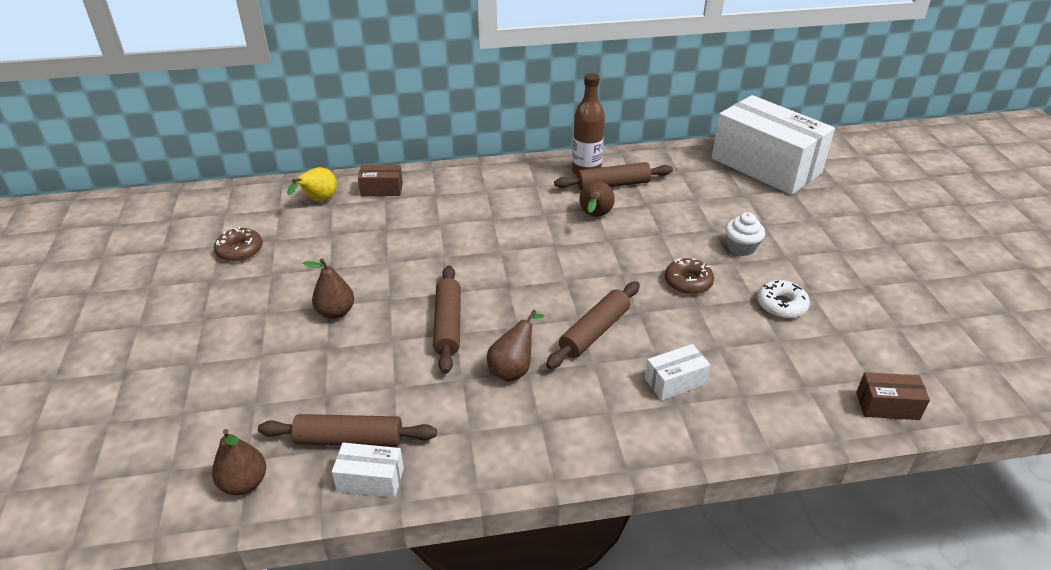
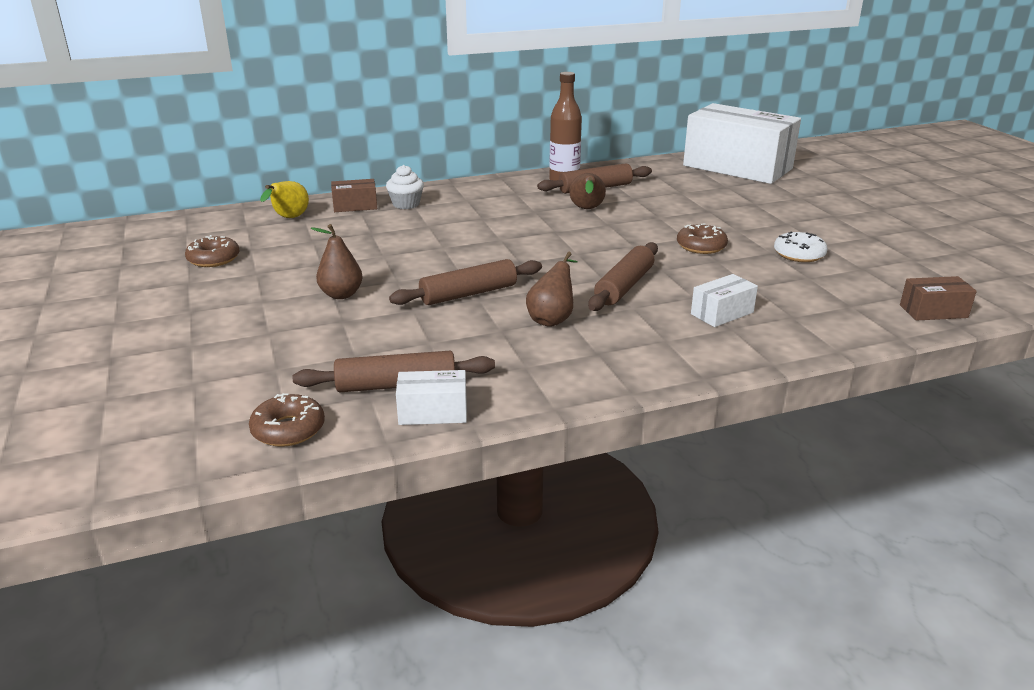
camera: 10 degrees left, 10 degrees down
brown pear [212,429,266,495] -> brown donut [249,393,325,447]
brown rolling pin [433,266,461,374] -> brown rolling pin turned 75 degrees clockwise [389,259,542,305]
white cupcake [725,212,765,256] -> white cupcake moved to [386,165,424,209]

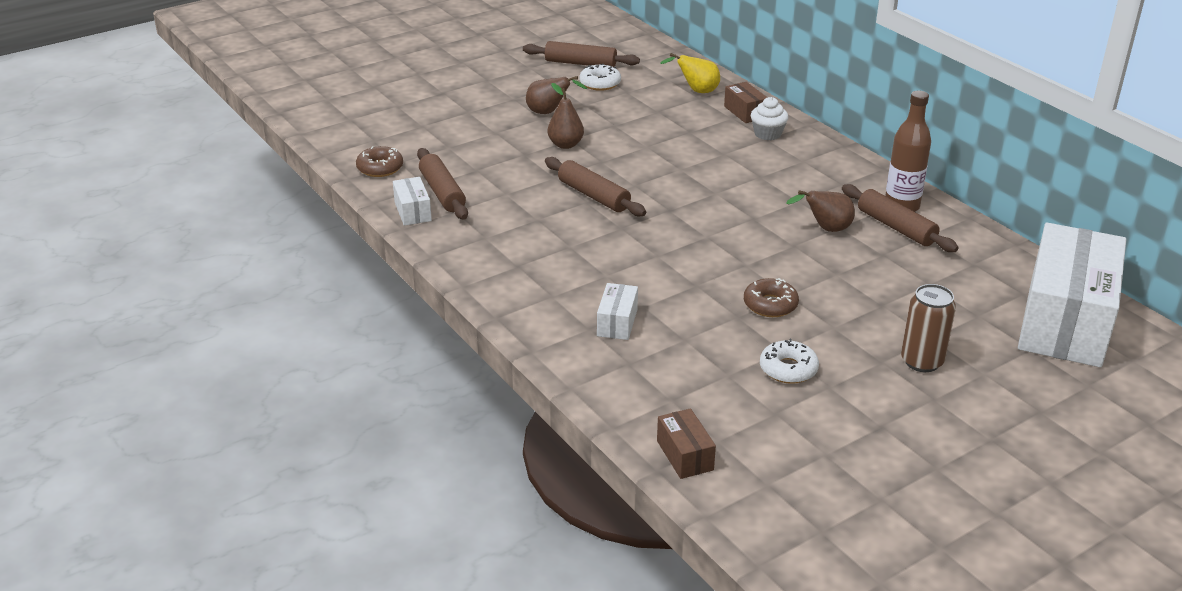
camera: 75 degrees right, 5 degrees up
brown donut [185,235,240,267] -> white donut [579,64,621,91]
brown pear [526,252,577,327] -> brown pear moved to [526,76,587,114]
brown rolling pin [588,242,658,311] -> brown rolling pin moved to [523,41,640,67]
white box [691,274,758,327] -> white box turned 60 degrees clockwise [597,283,638,340]
none -> brown can [901,284,956,372]

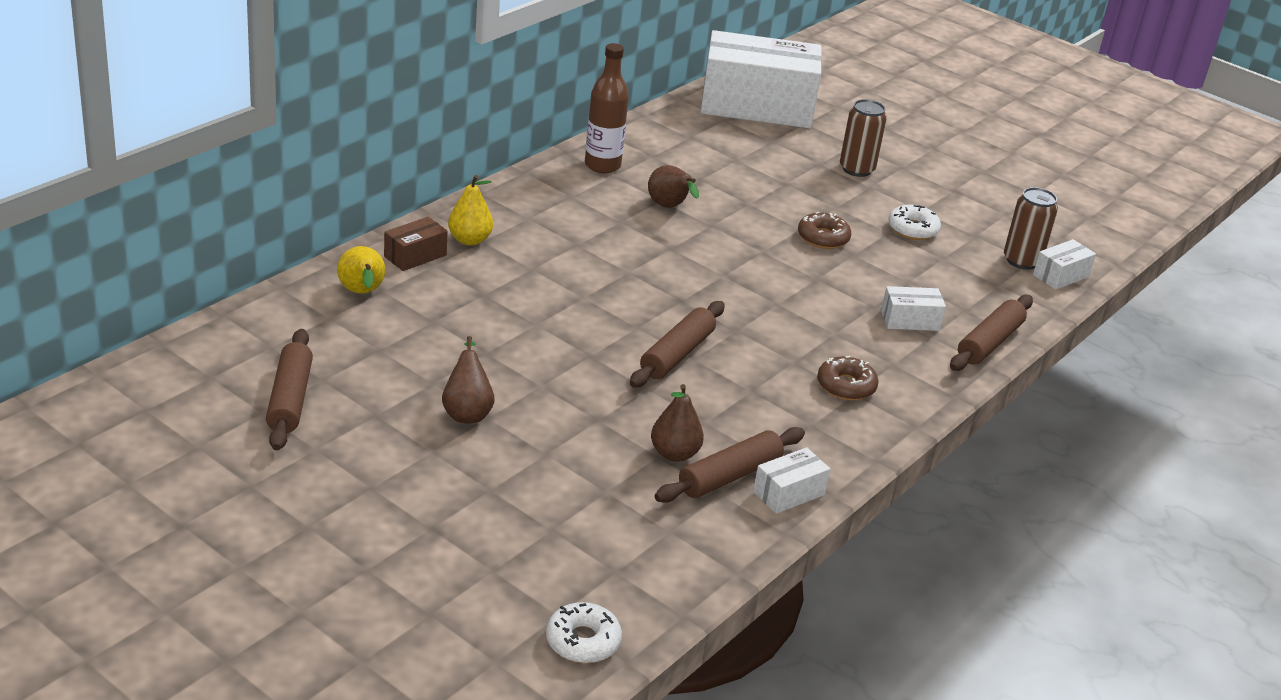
camera: 110 degrees left, 0 degrees up
brown donut [356,146,403,177] -> brown donut moved to [817,356,879,401]
brown pear [548,83,584,149] -> brown pear moved to [651,384,704,462]
white donut [579,64,621,91] -> white donut moved to [546,602,622,663]
brown box [657,408,716,479] -> white box [1033,239,1096,290]
white cupcake [751,97,788,140] -> yellow pear [448,175,493,246]
brown rolling pin [842,184,958,252] -> brown rolling pin moved to [950,295,1033,371]
none -> brown can [1004,187,1058,270]

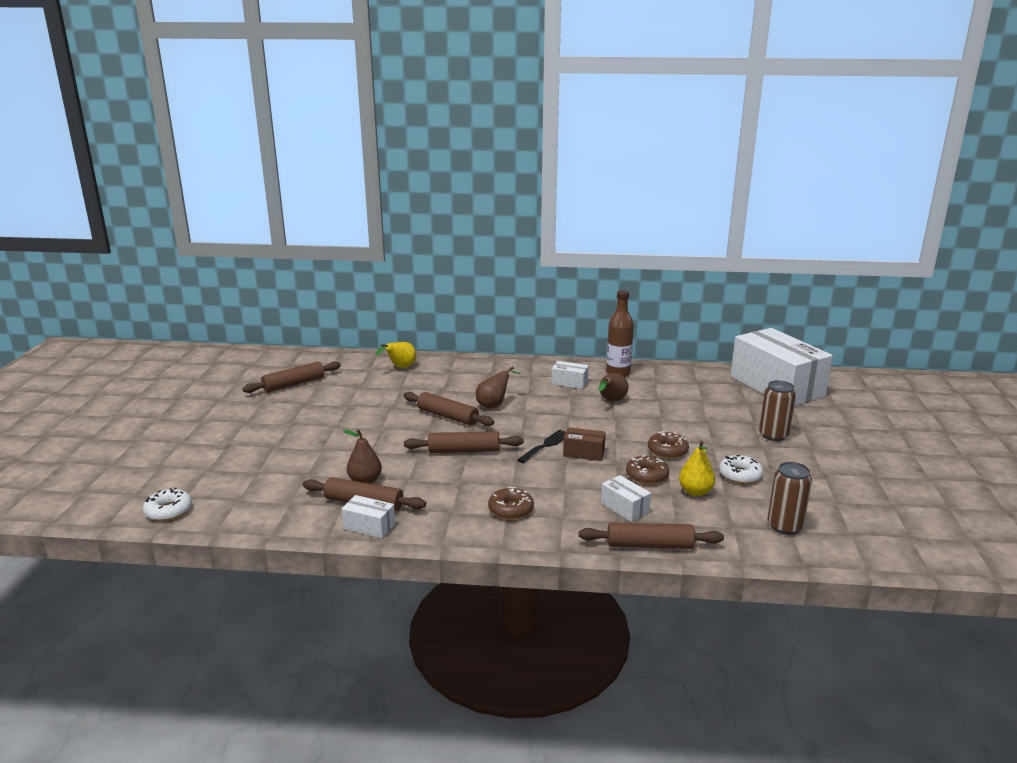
camera: 60 degrees right, 10 degrees down
brown box [384,217,448,271] -> brown box moved to [563,427,606,461]
brown pear [442,336,494,424] -> brown pear moved to [476,366,520,409]
yellow pear [448,175,493,246] -> yellow pear moved to [679,441,715,496]
white box [1033,239,1096,290] -> white box moved to [551,361,589,389]
none -> brown rolling pin [403,392,494,426]
none -> black fork [517,430,566,463]
none -> brown donut [626,455,669,484]

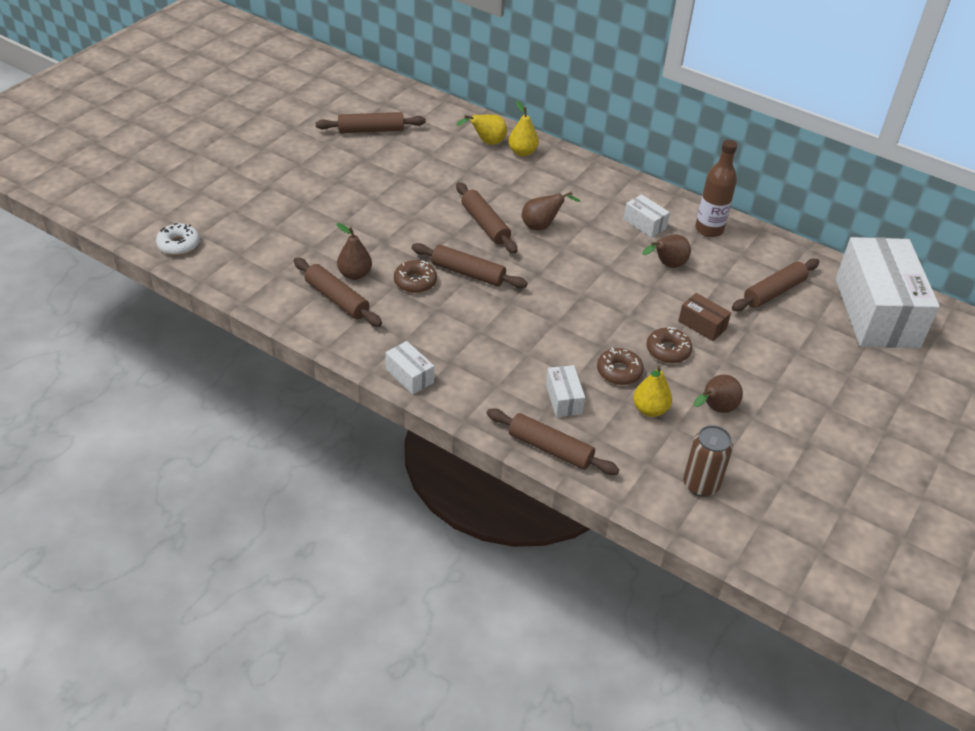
camera: 25 degrees right, 20 degrees up
white box [341,495,395,539] -> white box moved to [385,341,434,394]
brown donut [488,487,534,520] -> brown donut moved to [394,260,437,293]
black fork [517,430,566,463] -> none
brown box [563,427,606,461] -> brown box moved to [678,293,731,341]
white donut [719,455,763,484] -> brown pear [694,375,743,413]
brown can [759,380,796,441] -> none
none -> yellow pear [508,101,539,156]
none -> brown rolling pin [732,259,819,311]

